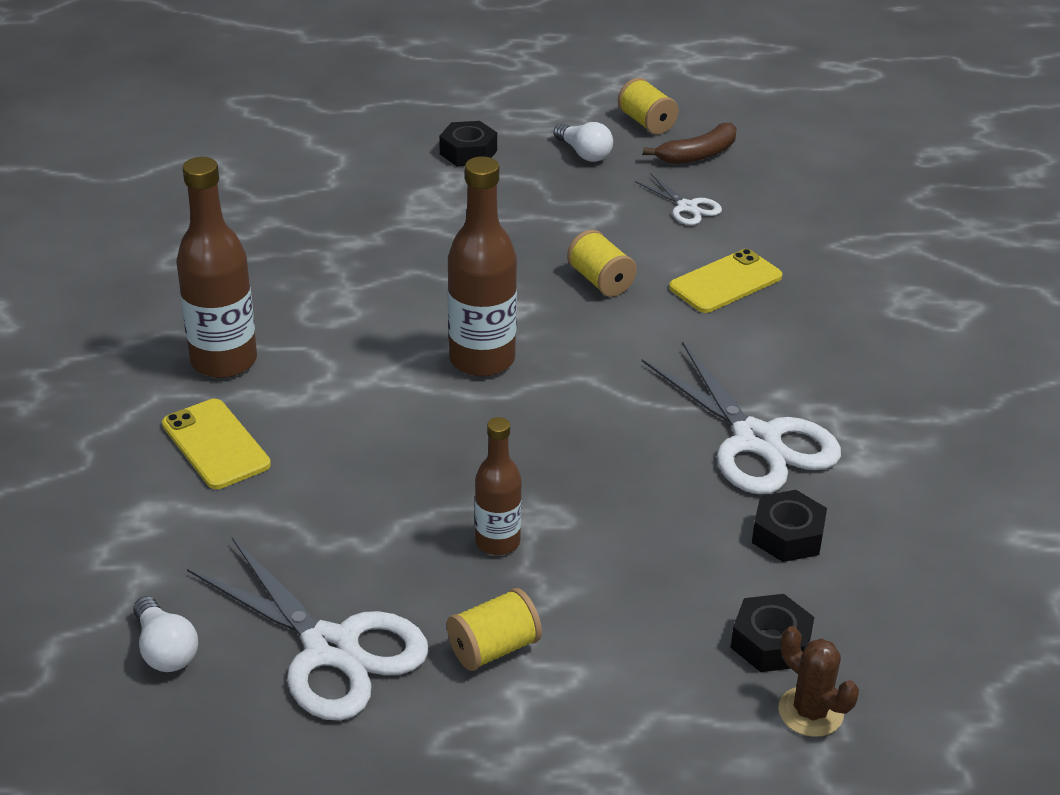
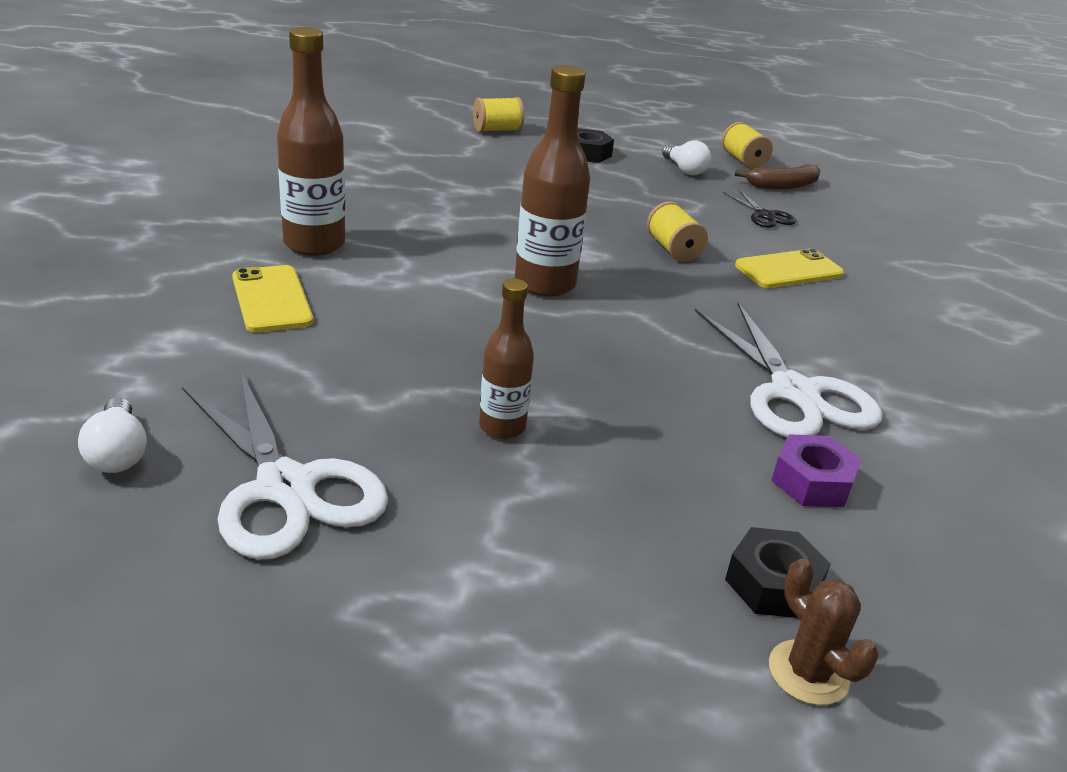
camera: 10 degrees right, 5 degrees down
yellow spool [447,588,542,671] -> yellow spool moved to [473,97,524,132]
white scissors [635,174,722,225] -> black scissors [723,189,796,228]
black nut [752,490,827,562] -> purple nut [771,434,862,507]

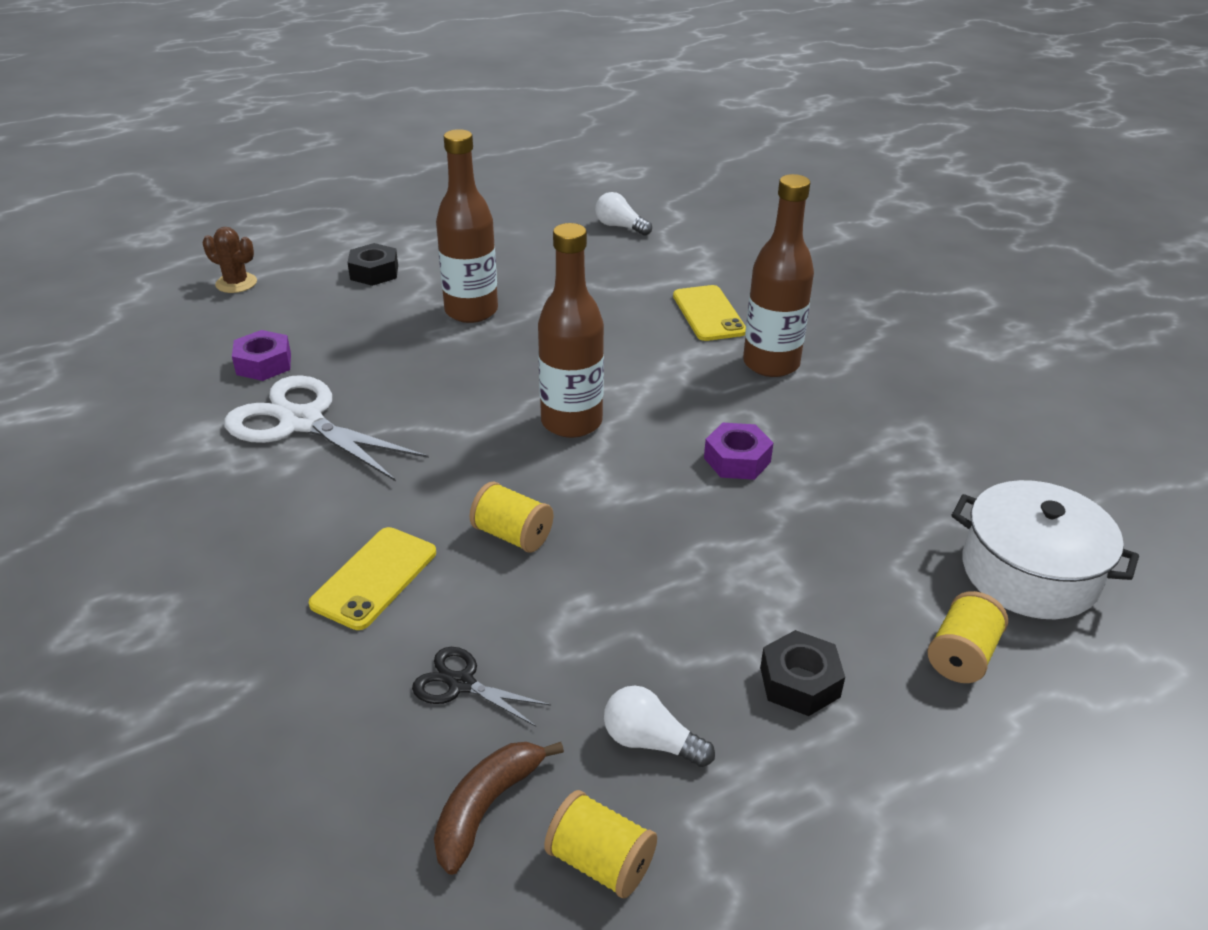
camera: 145 degrees right, 5 degrees up
white scissors [182,369,388,560] -> none
yellow phone [232,265,313,332] -> yellow phone turned 45 degrees clockwise [673,285,746,341]
brown bottle [479,279,534,439] -> brown bottle [436,129,498,323], size x1.67
black nut [725,527,831,618] -> black nut moved to [347,243,398,286]
none -> purple nut [704,422,773,480]
none -> white pot [952,480,1139,619]

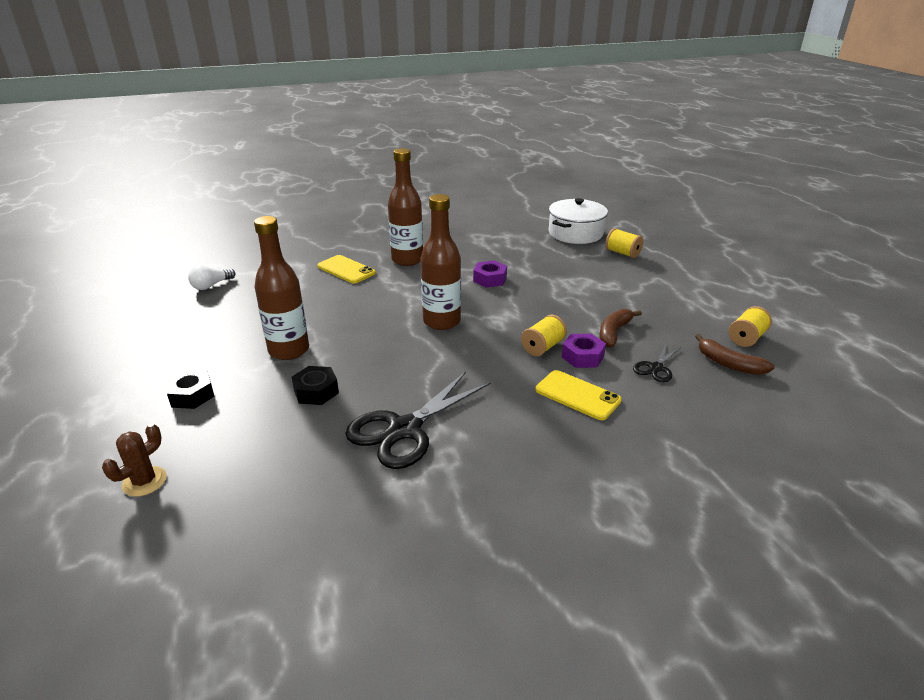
camera: 80 degrees left, 5 degrees down
white scissors [224,375,429,481] -> black scissors [345,371,491,469]
purple nut [232,330,291,381] -> purple nut moved to [562,334,606,368]
white light bulb [604,686,715,767] -> none
yellow phone [673,285,746,341] -> yellow phone turned 45 degrees clockwise [317,255,376,283]
black nut [760,630,845,716] -> black nut moved to [292,366,339,405]
none -> brown banana [599,309,642,347]

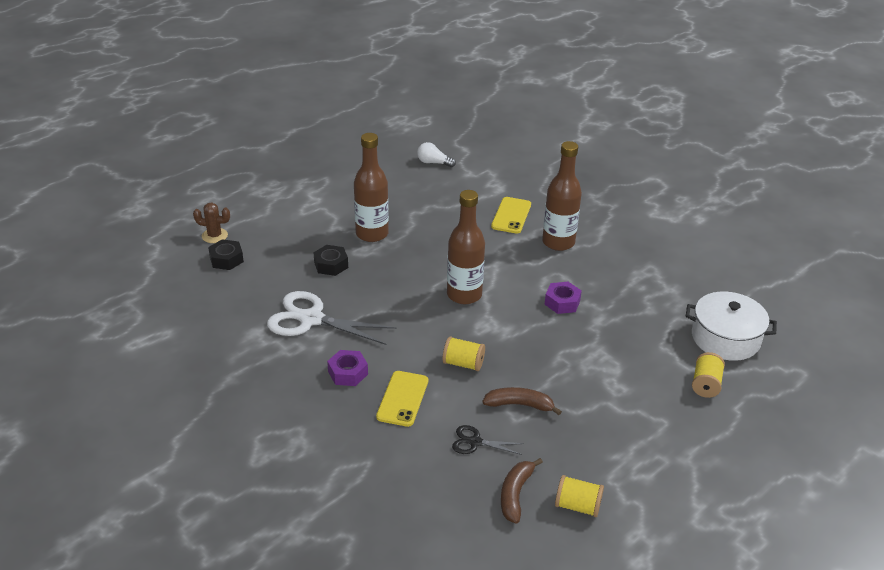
camera: 65 degrees right, 5 degrees up
black nut [165,369,214,409] -> black nut moved to [208,239,244,270]
black scissors [345,371,491,469] -> white scissors [267,291,396,345]
purple nut [562,334,606,368] -> purple nut moved to [327,350,368,386]

